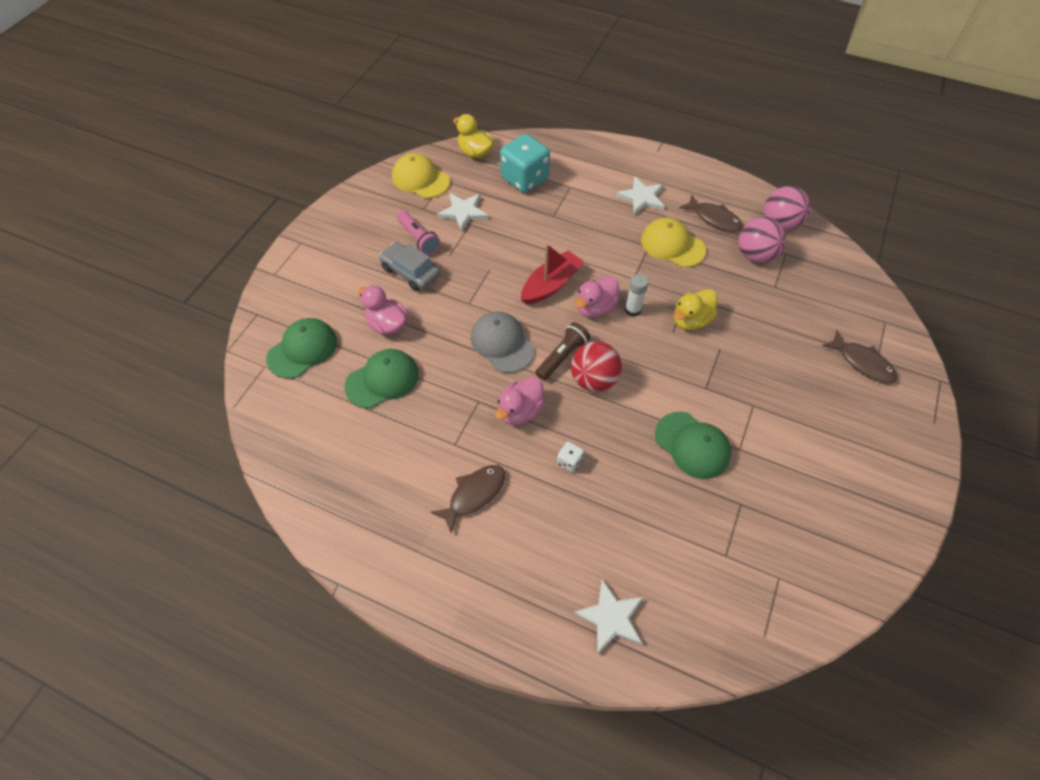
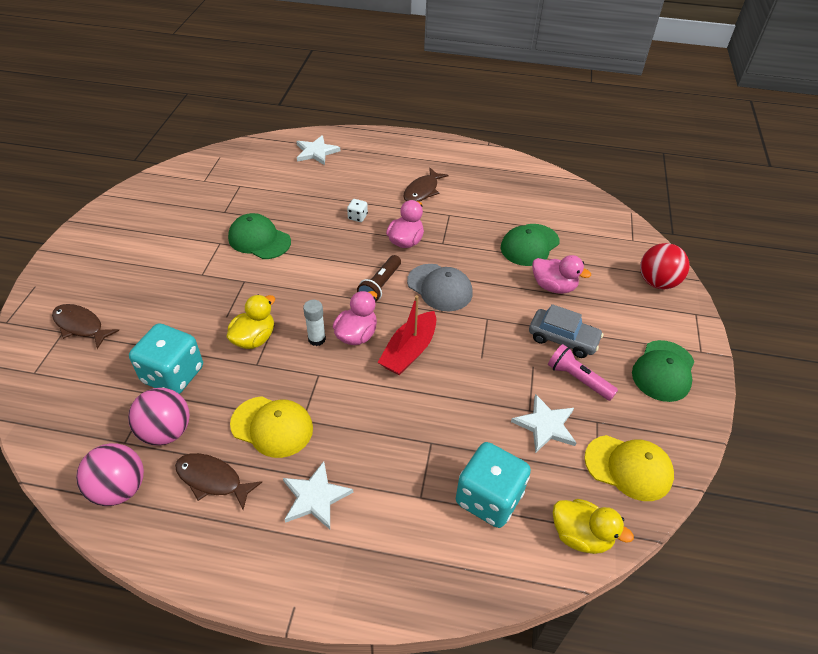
camera: 165 degrees right, 10 degrees down
green cap [266,318,337,379] -> green cap moved to [632,340,695,402]
red ball [571,341,622,392] -> red ball moved to [640,243,689,289]
none -> turquoise dice [129,323,203,394]

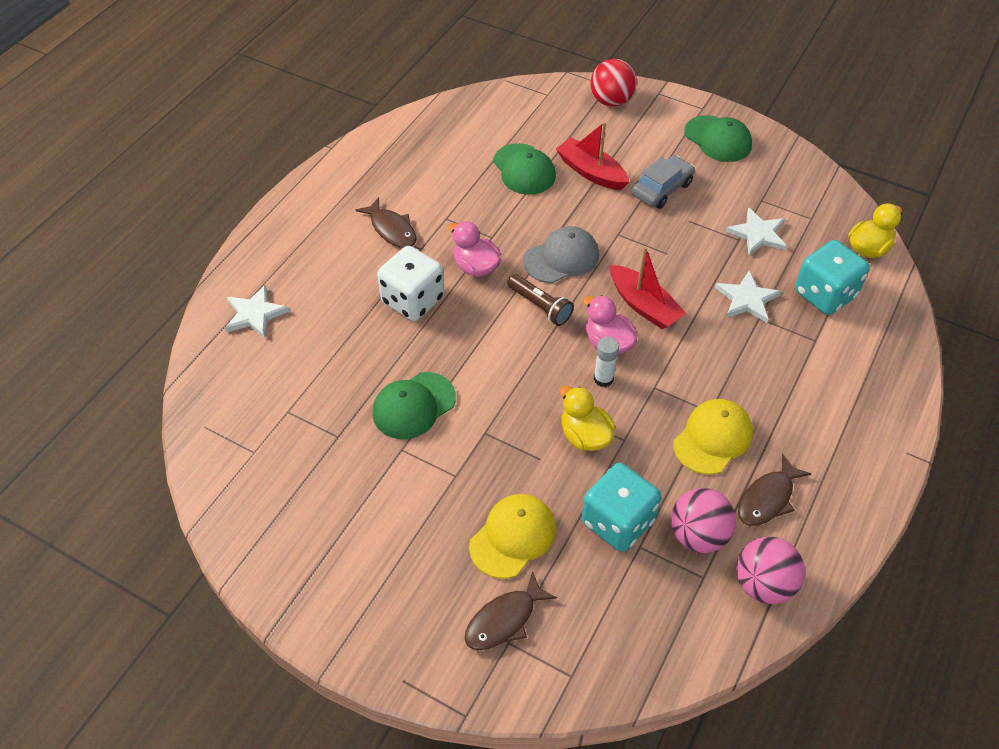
camera: 70 degrees left, 5 degrees up
white star [283,461,353,529] -> white star moved to [715,271,781,323]
white dice [347,199,368,222] -> white dice [377,246,445,321], size x2.35
pink duck [532,255,591,294] -> red boat [556,121,629,190]
pink flashlight [548,344,618,401] -> none
yellow cap [584,435,674,501] -> yellow cap moved to [469,494,556,579]

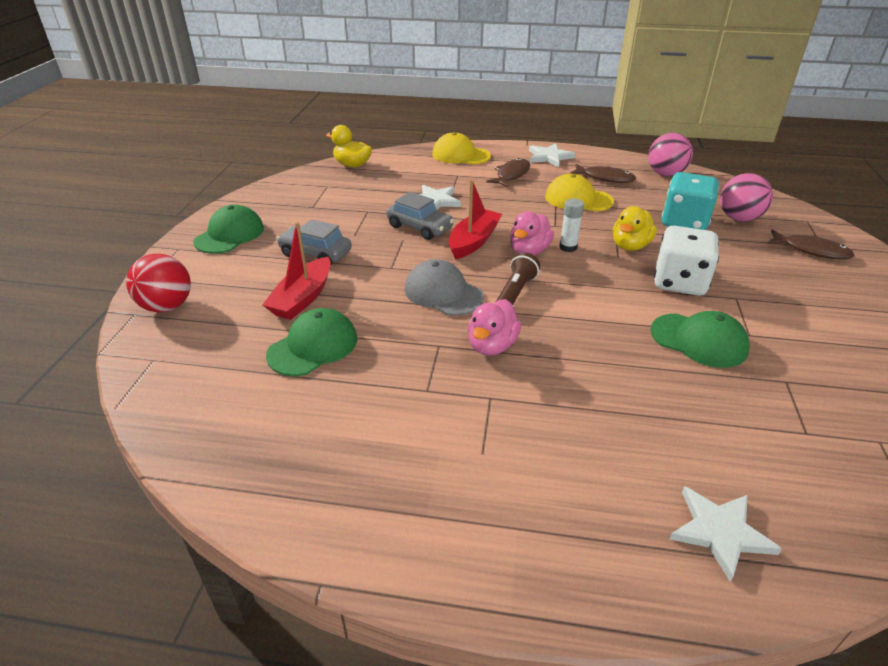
camera: 110 degrees left, 15 degrees down
brown fish [356,197,417,248] -> brown fish moved to [486,158,530,188]
white dice [377,246,445,321] -> white dice moved to [654,225,719,296]
yellow cap [469,494,556,579] -> yellow cap moved to [432,132,491,165]
pink ball [671,488,736,553] -> pink ball moved to [720,173,773,222]
white star [726,207,787,256] -> white star moved to [529,143,575,167]
turquoise dice [795,240,870,315] -> none
none -> grey car [386,192,454,240]

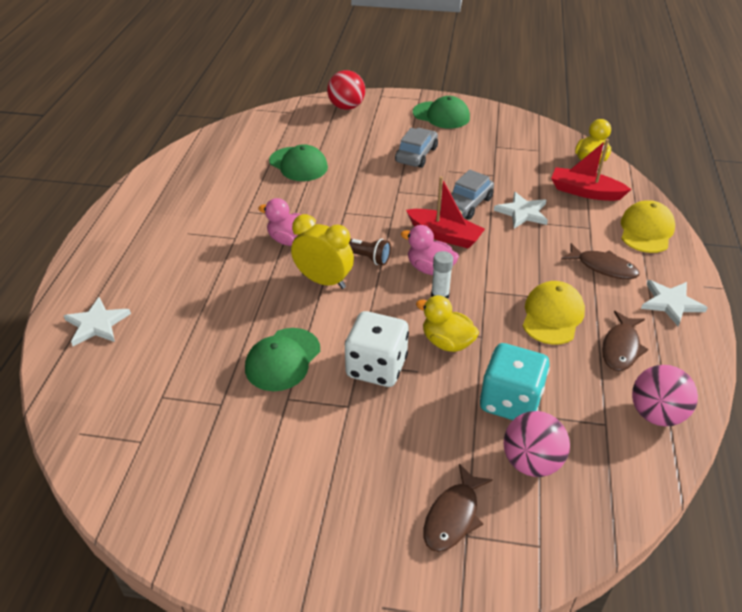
camera: 90 degrees right, 5 degrees up
red boat [263,222,331,320] -> red boat moved to [551,139,631,201]
grey cap [405,259,484,316] -> none
none -> yellow clock [291,214,354,289]

